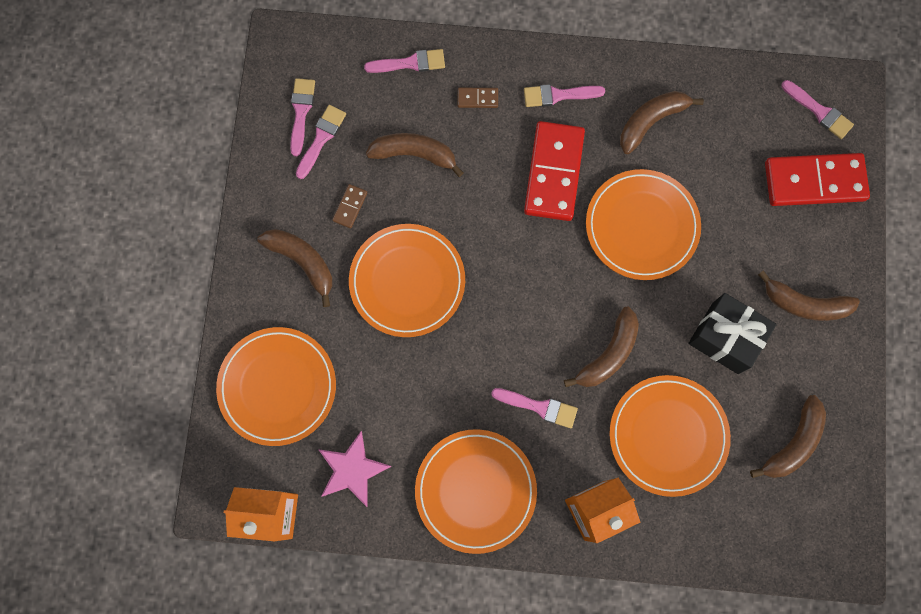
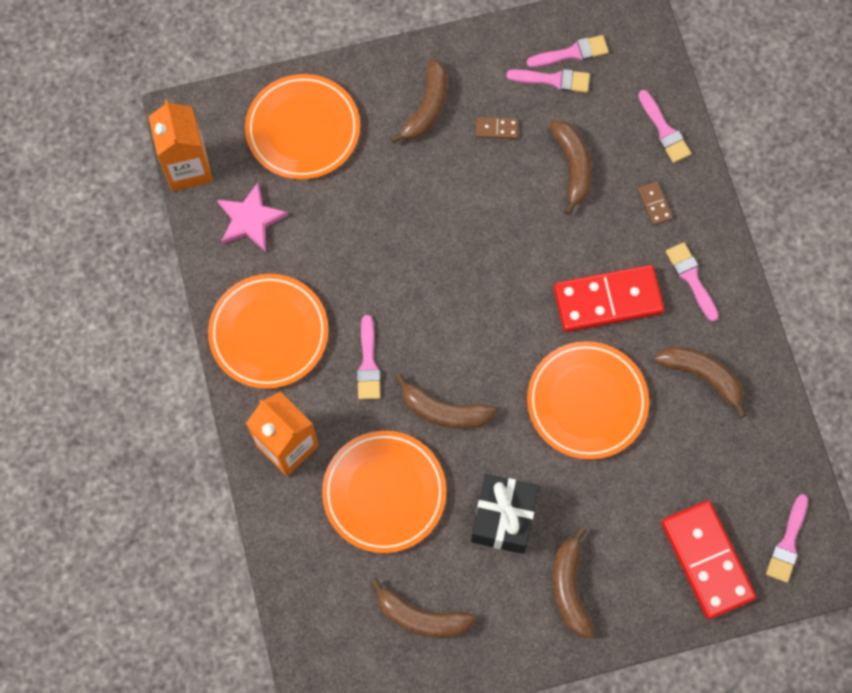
camera: 70 degrees right, 5 degrees down
orange plate [349,224,465,337] -> none

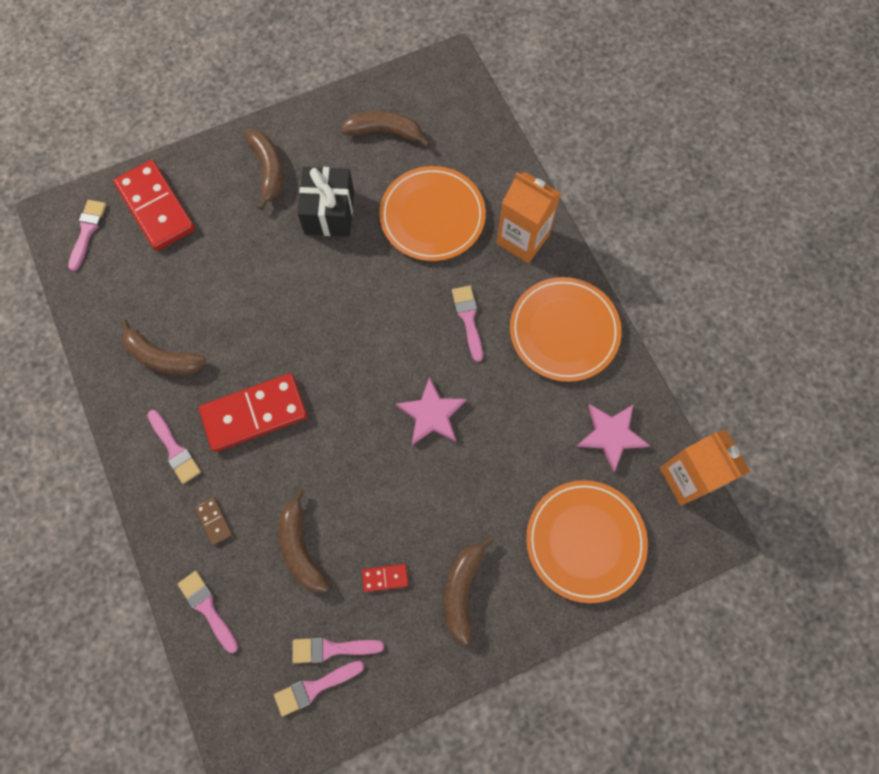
camera: 170 degrees right, 0 degrees up
brown banana [395,374,497,429] -> none
brown domino [476,117,518,139] -> red domino [362,564,408,592]
orange plate [527,341,649,460] -> none
none -> pink star [396,377,467,445]

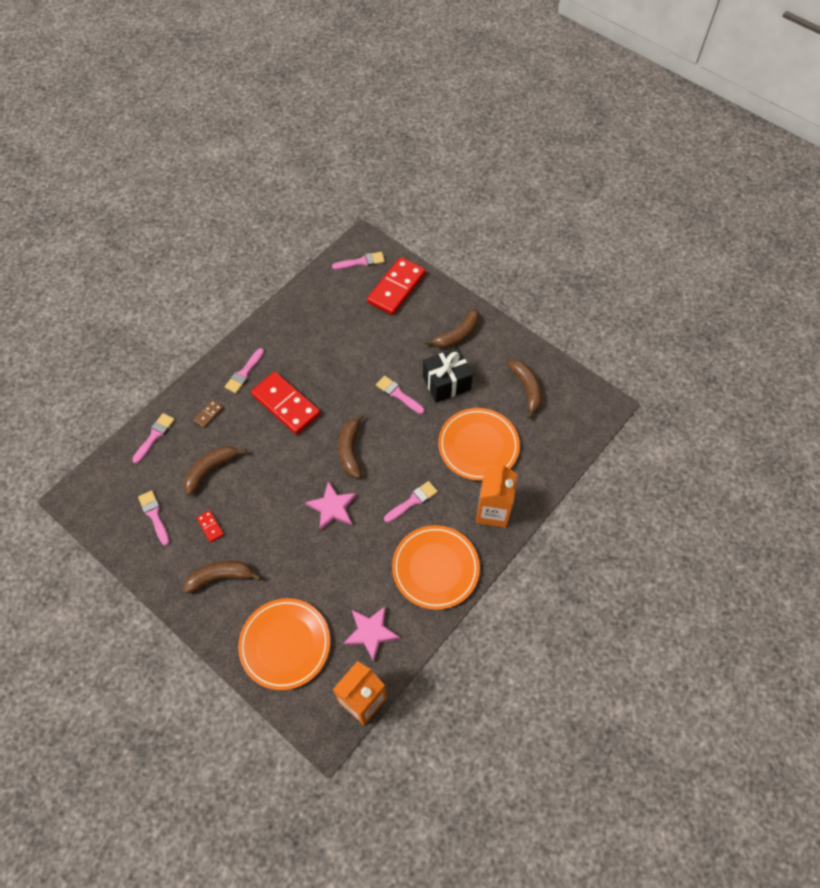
camera: 65 degrees right, 10 degrees down
brown banana [120,319,206,375] -> brown banana moved to [338,414,364,478]
pink brush [274,661,364,717] -> pink brush moved to [376,376,424,414]

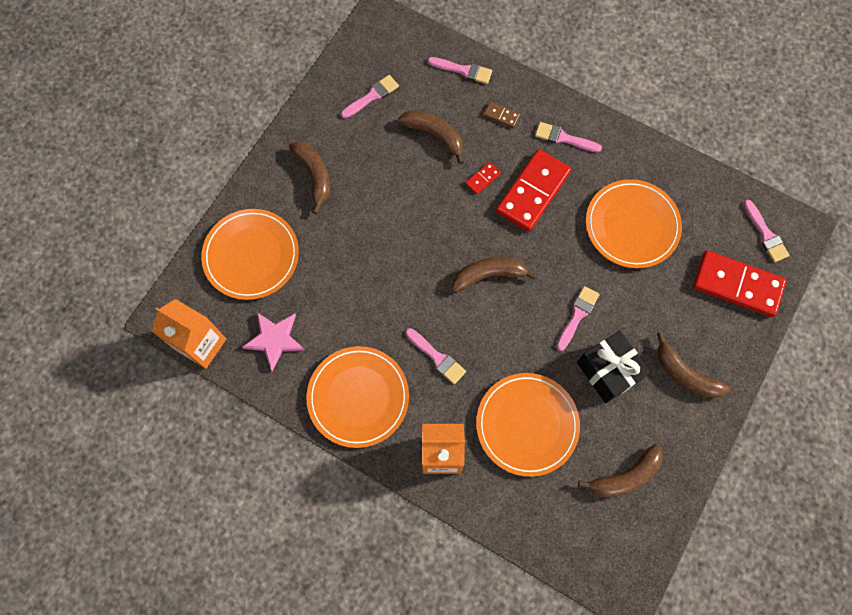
camera: 80 degrees right, 10 degrees up
red domino [197,510,224,542] -> red domino moved to [465,162,501,195]
pink star [305,481,357,531] -> none
none -> orange plate [586,179,682,268]

